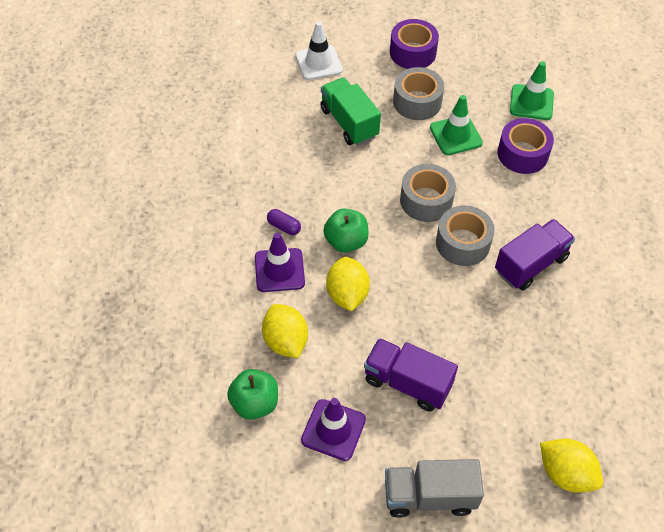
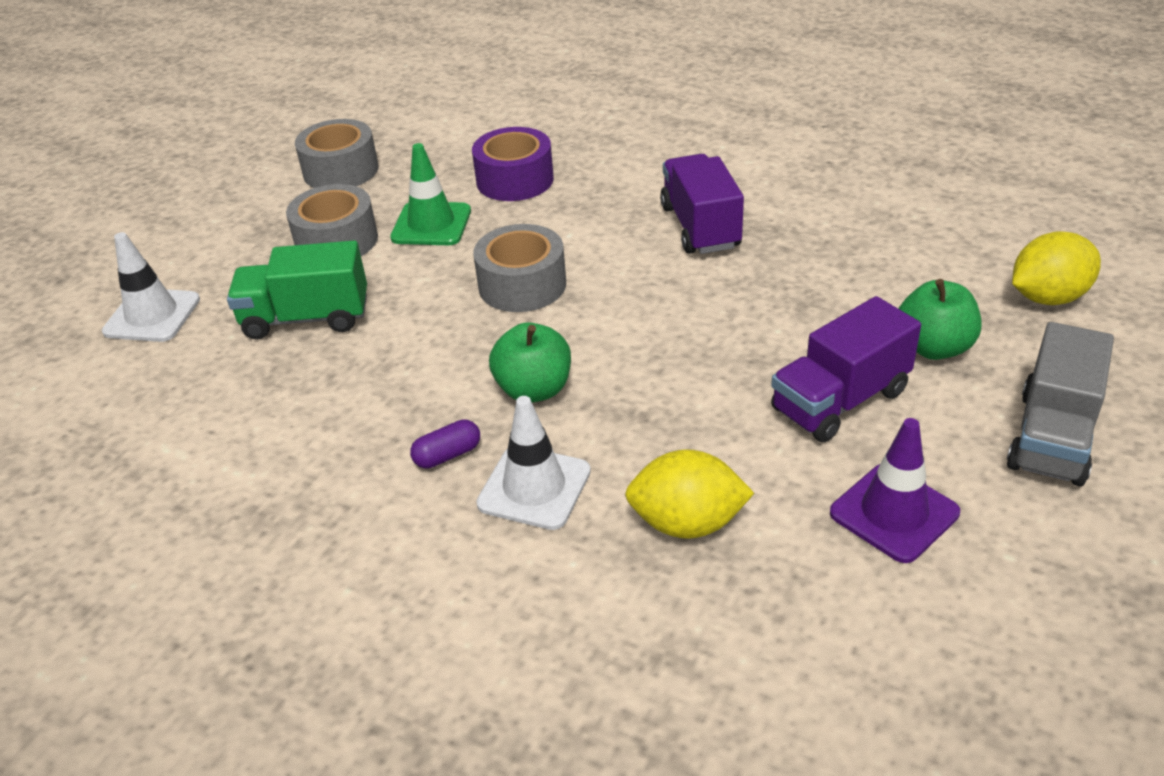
camera: 60 degrees left, 15 degrees down
green apple [227,369,278,419] -> green apple moved to [899,279,981,360]
purple traffic cone [255,233,305,292] -> white traffic cone [476,396,591,530]
yellow lemon [326,257,370,311] -> none
purple tape [390,19,439,69] -> none
grey tape [436,206,495,266] -> grey tape moved to [295,119,378,188]
green traffic cone [510,61,554,120] -> none

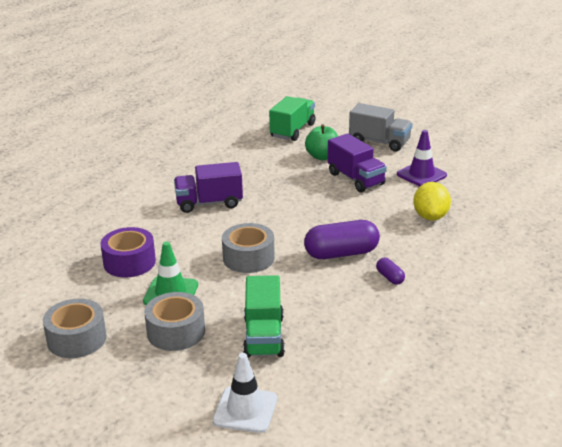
camera: 90 degrees left, 10 degrees down
white traffic cone [476,396,591,530] -> none
green apple [489,322,571,403] -> purple capsule [304,220,380,259]
yellow lemon [1012,231,1101,305] -> green truck [269,96,315,141]

